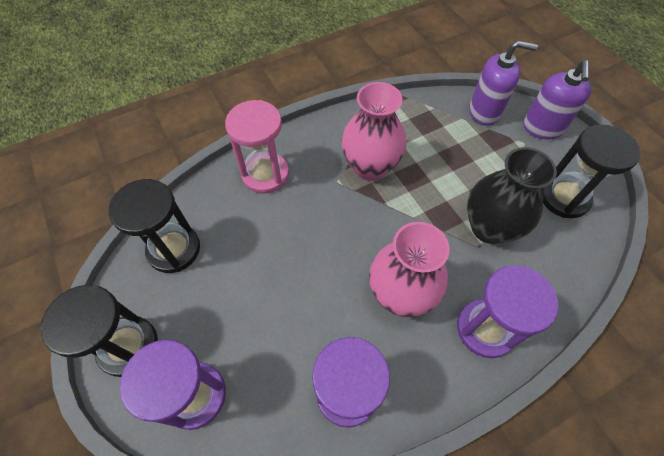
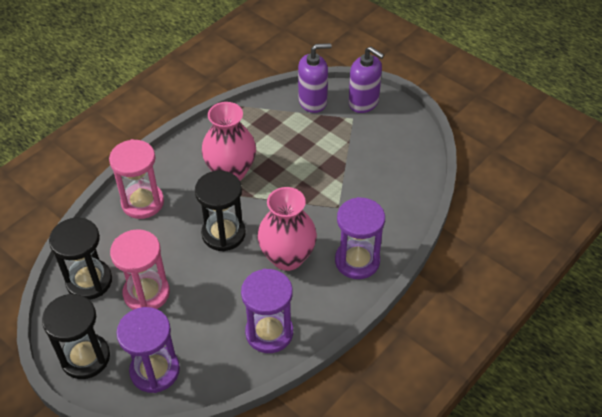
camera: 20 degrees left, 10 degrees down
black vase [467,147,557,244] -> none
purple soap dispenser [523,60,592,139] -> purple soap dispenser turned 45 degrees counterclockwise [348,46,384,113]
black hourglass [541,124,640,218] -> black hourglass moved to [195,171,246,251]
none -> pink hourglass [110,229,170,310]

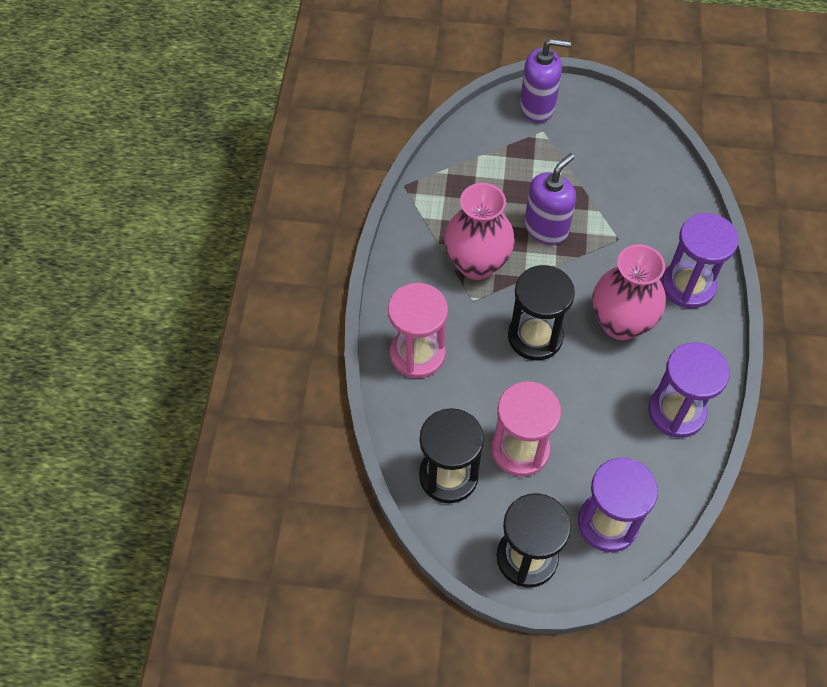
camera: 35 degrees left, 10 degrees up
purple soap dispenser [298,43,332,113] -> purple soap dispenser moved to [524,153,576,245]

